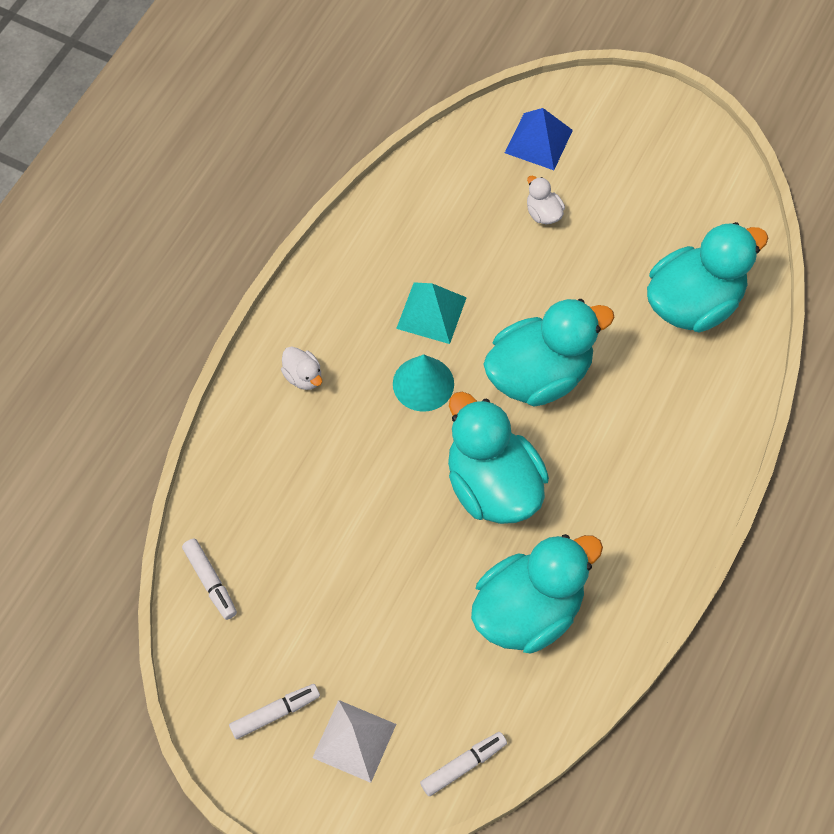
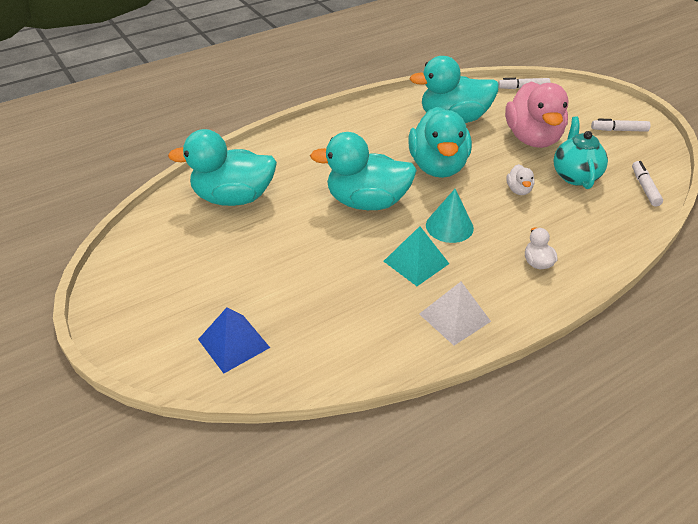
camera: 150 degrees left, 20 degrees down
white pyramid [312,700,396,783] -> white pyramid moved to [419,282,491,346]
white duck [527,176,565,224] -> white duck moved to [506,164,535,195]
none -> pink duck [505,81,569,148]
none -> turquoise teapot [553,117,608,189]

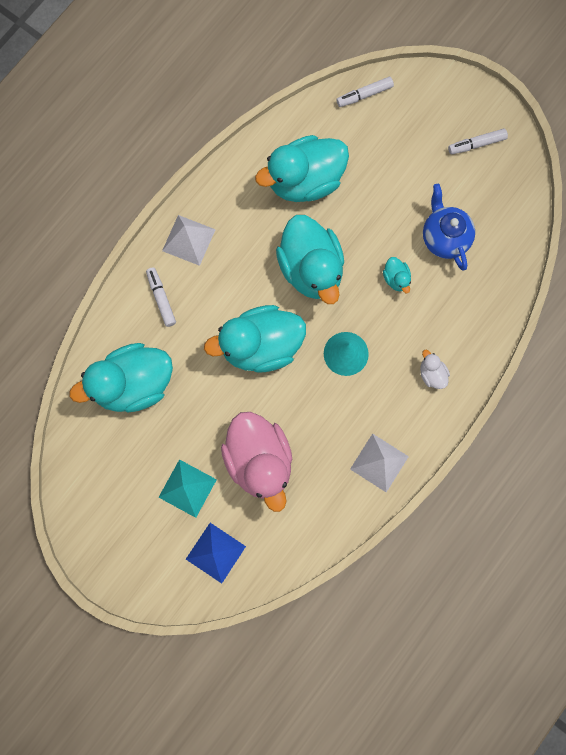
camera: 20 degrees left, 35 degrees up
turquoise pyramid [384,226,449,286] -> turquoise pyramid moved to [159,459,217,518]
pink duck [505,81,569,148] -> pink duck moved to [221,412,292,512]
white duck [506,164,535,195] -> turquoise duck [383,257,411,293]
turquoise teapot [553,117,608,189] -> blue teapot [423,184,475,271]
white marker [632,161,663,207] -> white marker moved to [146,267,176,327]
none -> white pyramid [162,215,216,266]

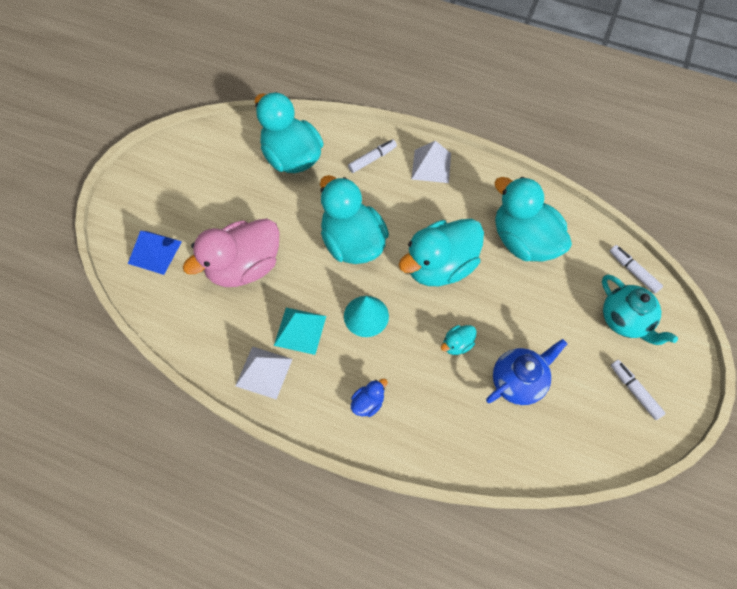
camera: 75 degrees right, 15 degrees down
turquoise pyramid [159,459,217,518] -> turquoise pyramid moved to [274,308,326,355]
white duck [420,350,450,389] -> blue duck [351,379,388,417]
none -> turquoise teapot [602,275,678,345]

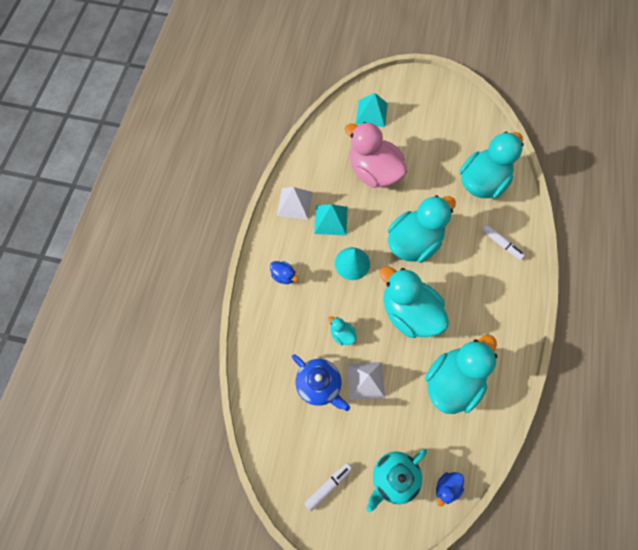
camera: 80 degrees right, 5 degrees up
blue pyramid [128,231,182,275] -> turquoise pyramid [356,93,388,127]
white pyramid [412,141,451,183] -> white pyramid moved to [347,362,385,400]
white marker [610,245,663,293] -> blue duck [436,472,464,506]

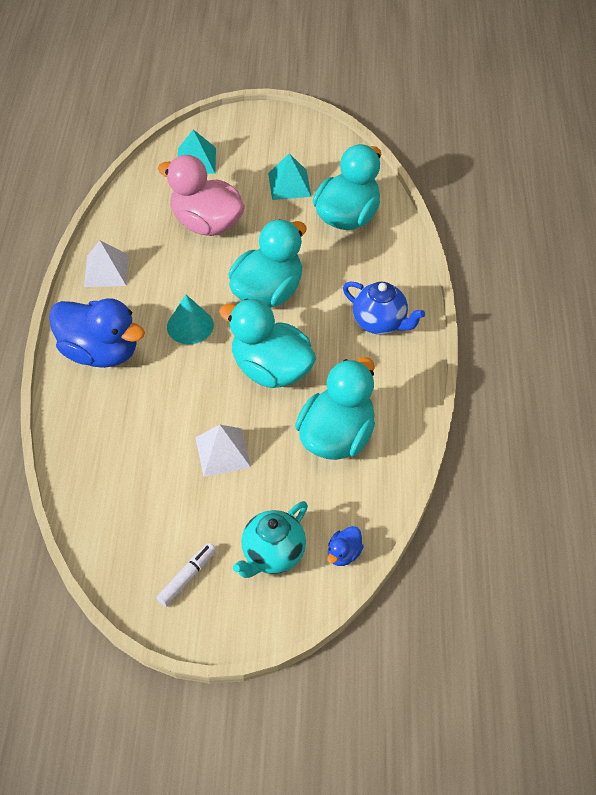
camera: 10 degrees left, 15 degrees down
blue duck [270,261,298,284] -> blue duck [49,298,145,368], size x2.39
blue teapot [292,354,350,411] -> blue teapot moved to [343,282,425,334]
turquoise pyramid [314,204,348,236] -> turquoise pyramid moved to [268,153,311,200]
turquoise duck [328,316,356,345] -> none
white marker [481,224,525,260] -> none

